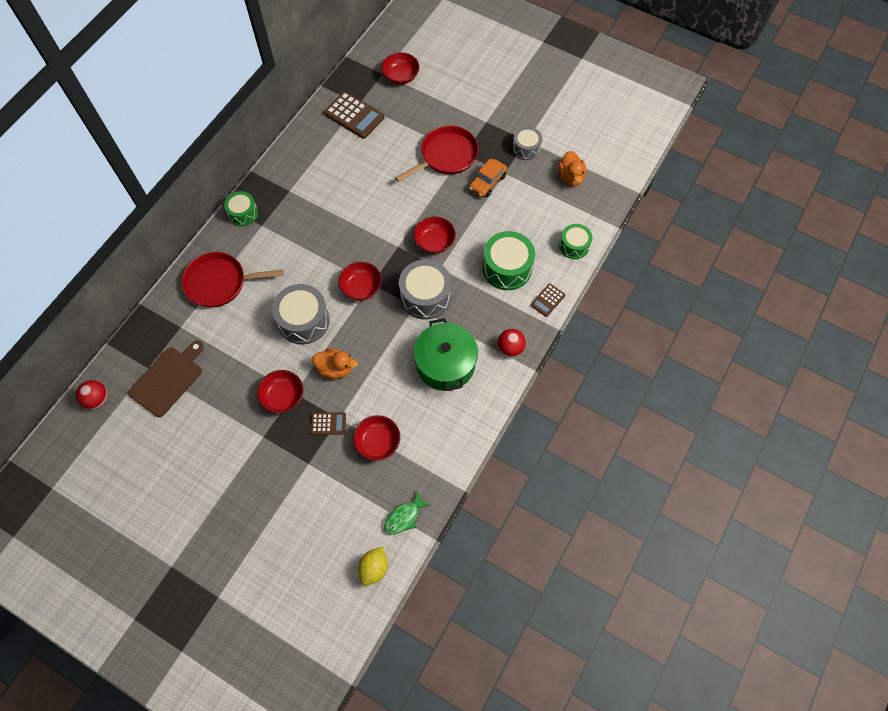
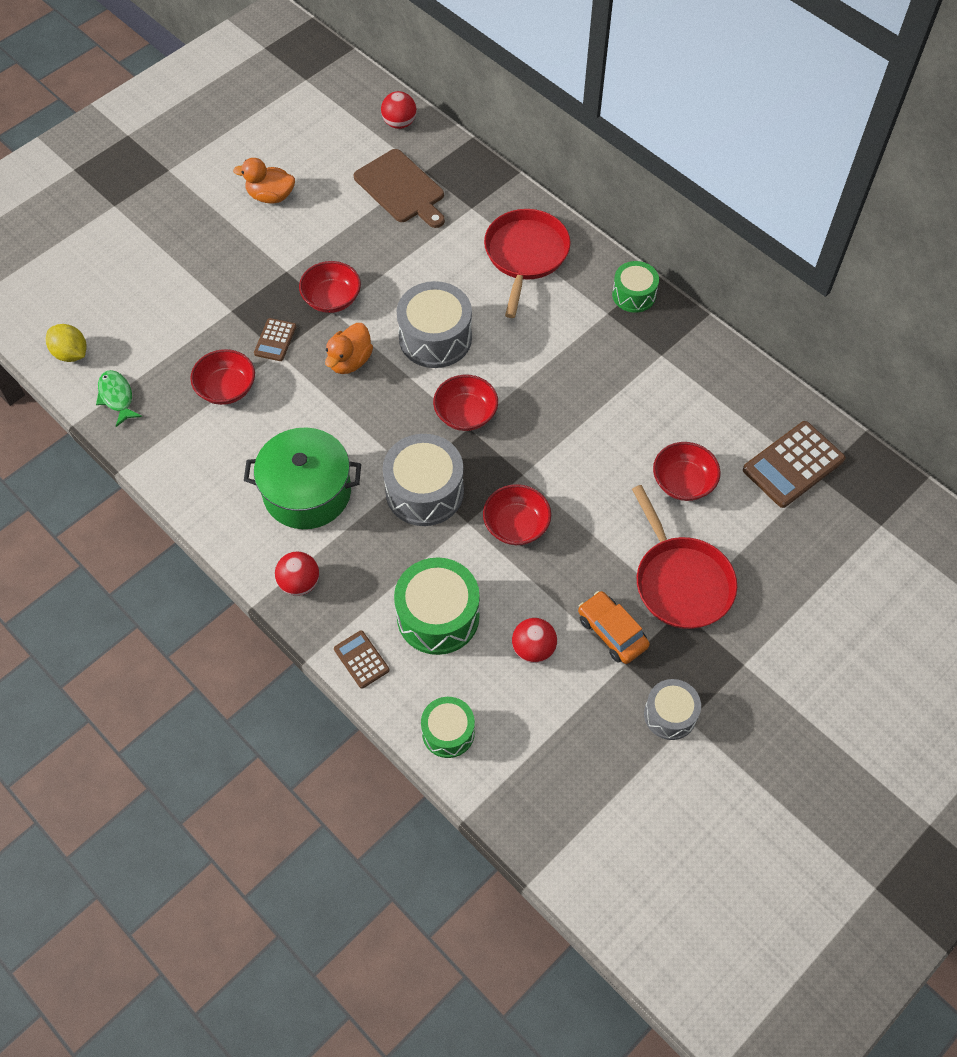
camera: 105 degrees right, 5 degrees down
red bowl [381,52,419,85] -> red bowl moved to [653,442,721,501]
orange duck [558,151,586,186] -> orange duck moved to [233,158,295,204]
none -> red ball [512,618,557,663]

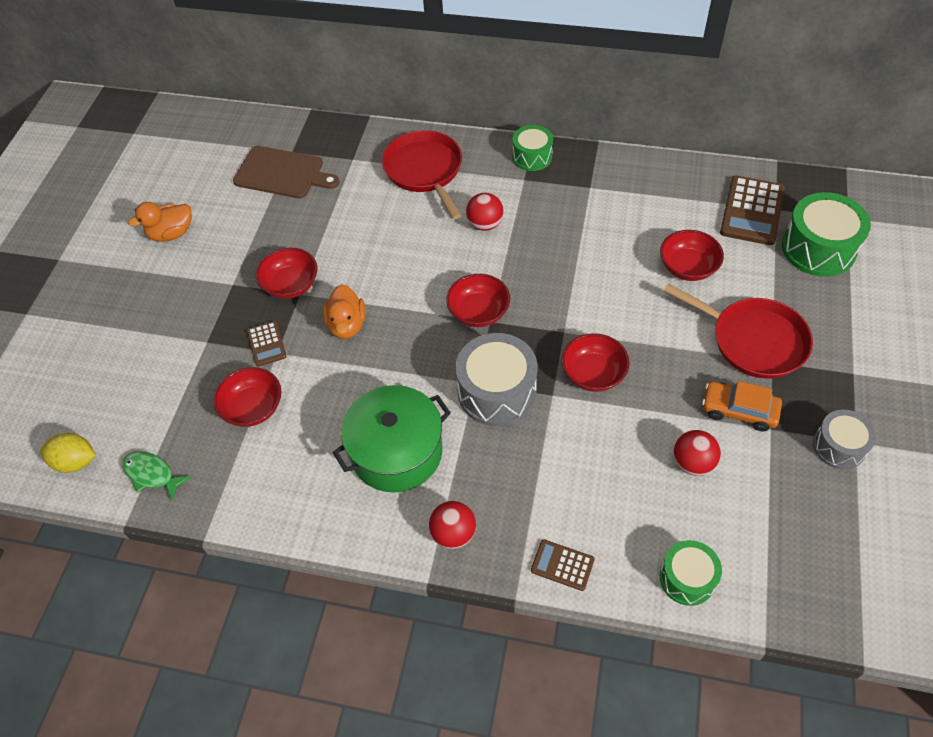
camera: 30 degrees left, 5 degrees down
red ball [381,91,417,129] -> red ball moved to [466,193,504,231]
green drum [394,557,480,655] -> green drum moved to [782,192,871,277]
grey drum [397,281,472,368] -> none

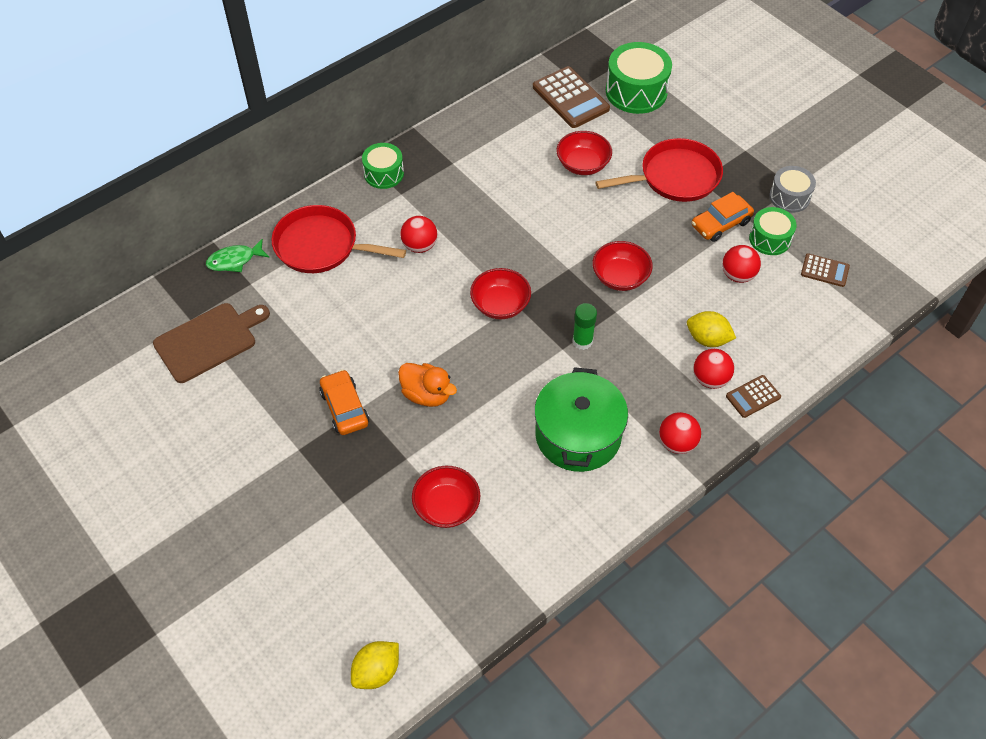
camera: 55 degrees left, 0 degrees up
green fish [122,451,191,501] -> green fish moved to [206,239,269,272]
orange duck [128,202,192,242] -> none
brown calculator [247,321,287,367] -> brown calculator moved to [801,253,850,287]
red bowl [256,248,317,299] -> orange car [320,369,369,435]
grey drum [455,333,538,426] -> green glue stick [572,303,597,350]
green drum [660,540,722,606] -> green drum moved to [749,207,797,255]
none -> yellow lemon [687,311,736,347]
none -> red ball [693,349,734,389]

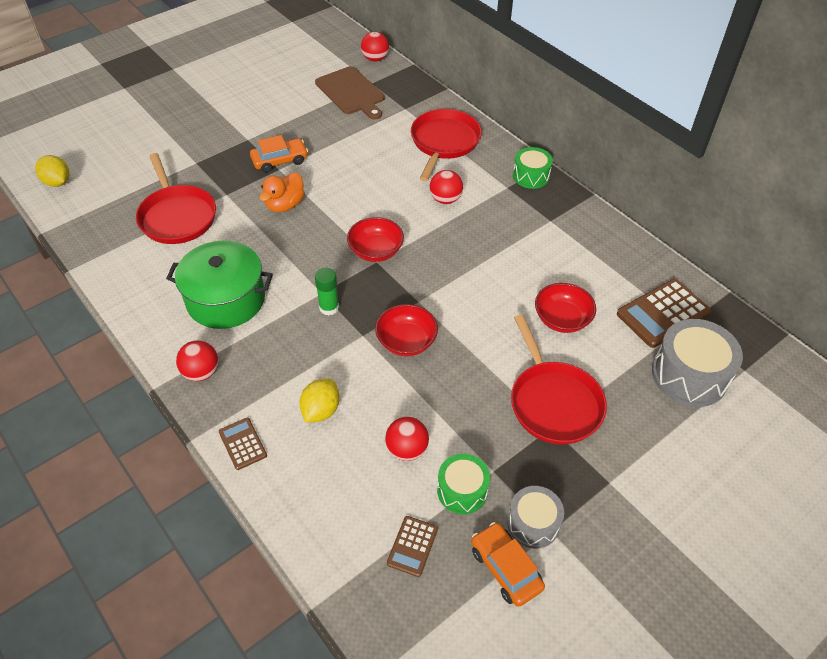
camera: 90 degrees right, 5 degrees down
green fish [206,239,269,272] -> none
red bowl [412,466,480,528] -> red pan [136,153,216,244]
green drum [606,42,672,114] -> grey drum [652,319,743,407]
orange car [692,192,754,242] -> orange car moved to [471,522,545,607]
red ball [693,349,734,389] -> red ball moved to [361,32,389,62]

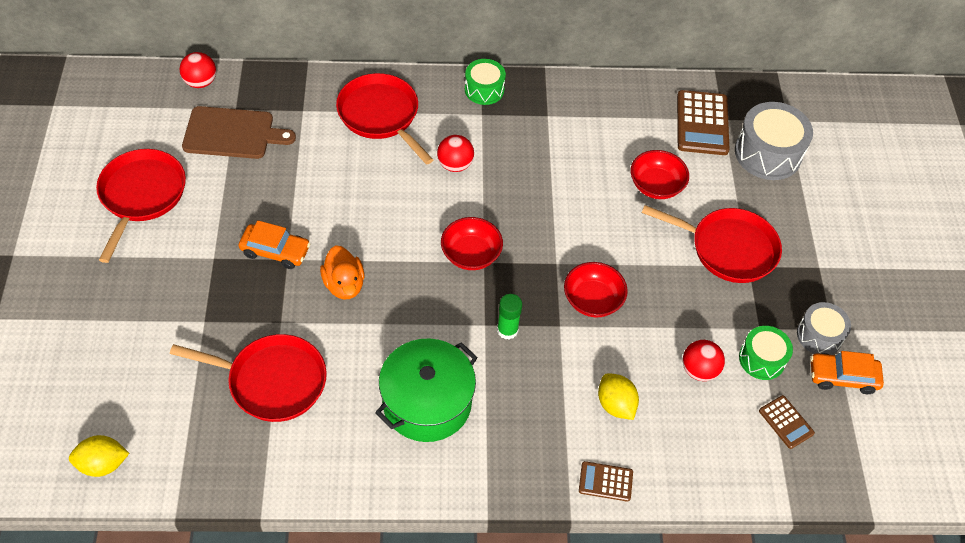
camera: 55 degrees left, 5 degrees up
red ball [176,341,218,381] -> none
orange car [250,135,308,173] -> orange car turned 90 degrees clockwise [239,220,310,269]
none -> red pan [96,149,186,263]

